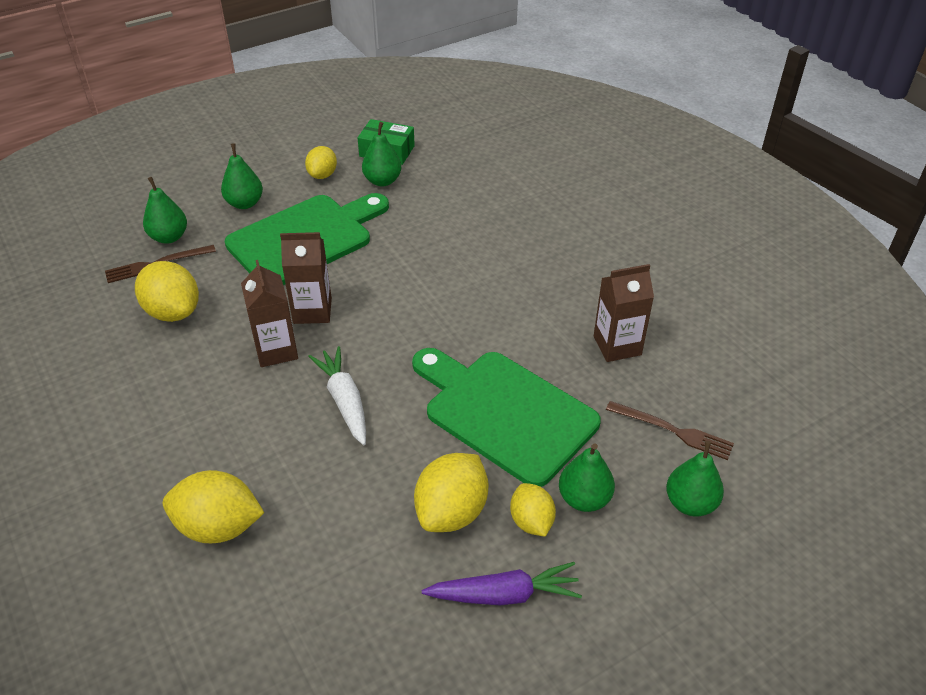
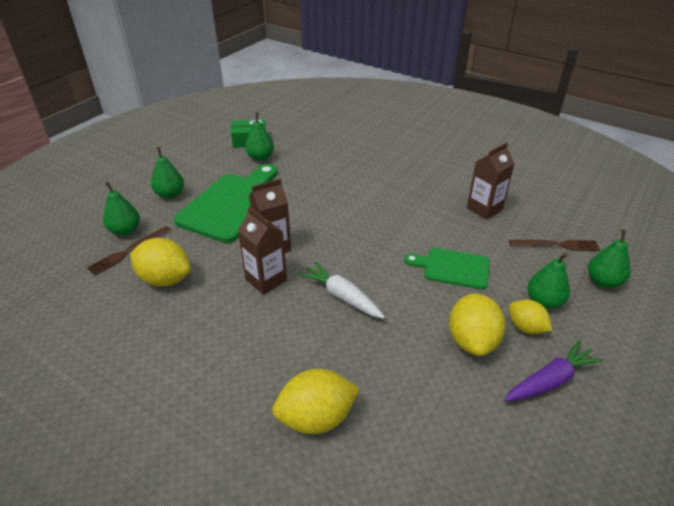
camera: 25 degrees left, 5 degrees down
yellow lemon [305,146,337,179] -> none
green cutting board [412,348,601,487] -> green cutting board [404,248,490,289], size x0.57

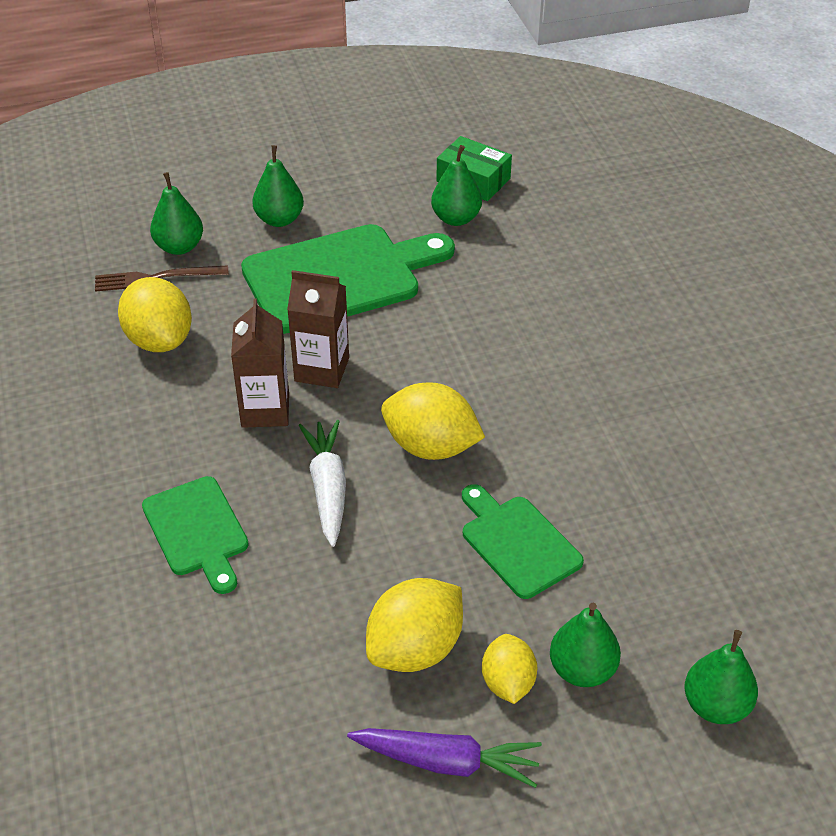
camera: 40 degrees right, 5 degrees up
yellow lemon [272,369,360,434] -> yellow lemon moved to [381,382,485,460]
brown carton [467,142,515,220] -> none
brown fork [509,240,600,251] -> none
none -> green cutting board [142,476,249,594]

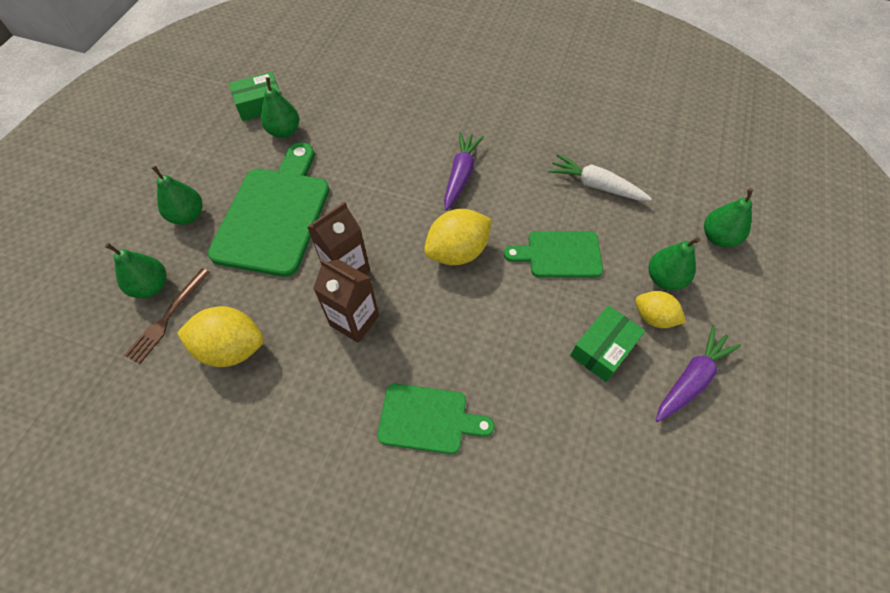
camera: 55 degrees left, 15 degrees up
white carrot [299,420,346,547] -> white carrot moved to [548,154,652,201]
yellow lemon [366,578,463,672] -> green box [570,305,645,382]
none -> purple carrot [444,131,484,211]

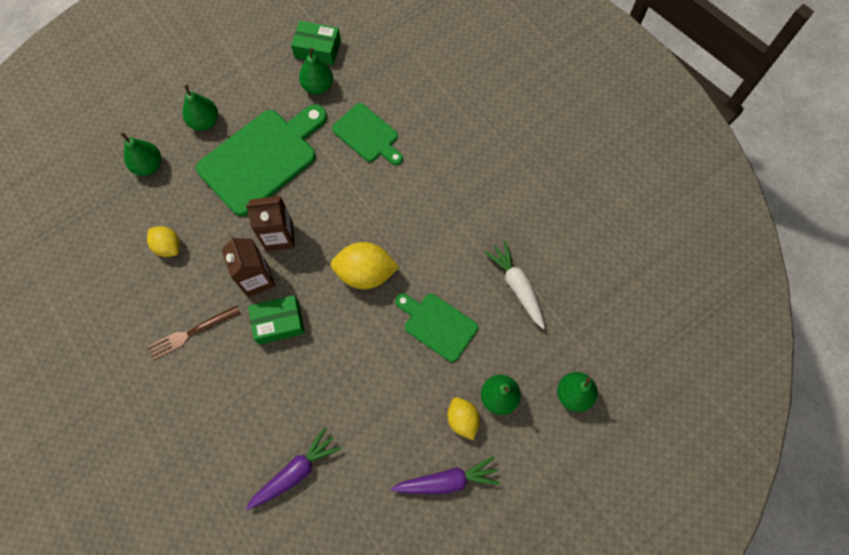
camera: 35 degrees right, 10 degrees up
brown fork [124,268,210,364] -> brown fork moved to [148,305,241,360]
yellow lemon [177,306,264,367] -> yellow lemon [147,226,180,257], size x0.63
green cutting board [377,384,494,454] -> green cutting board moved to [332,103,403,165]
purple carrot [444,131,484,211] -> purple carrot moved to [246,427,341,510]
green box [570,305,645,382] -> green box moved to [248,295,305,345]

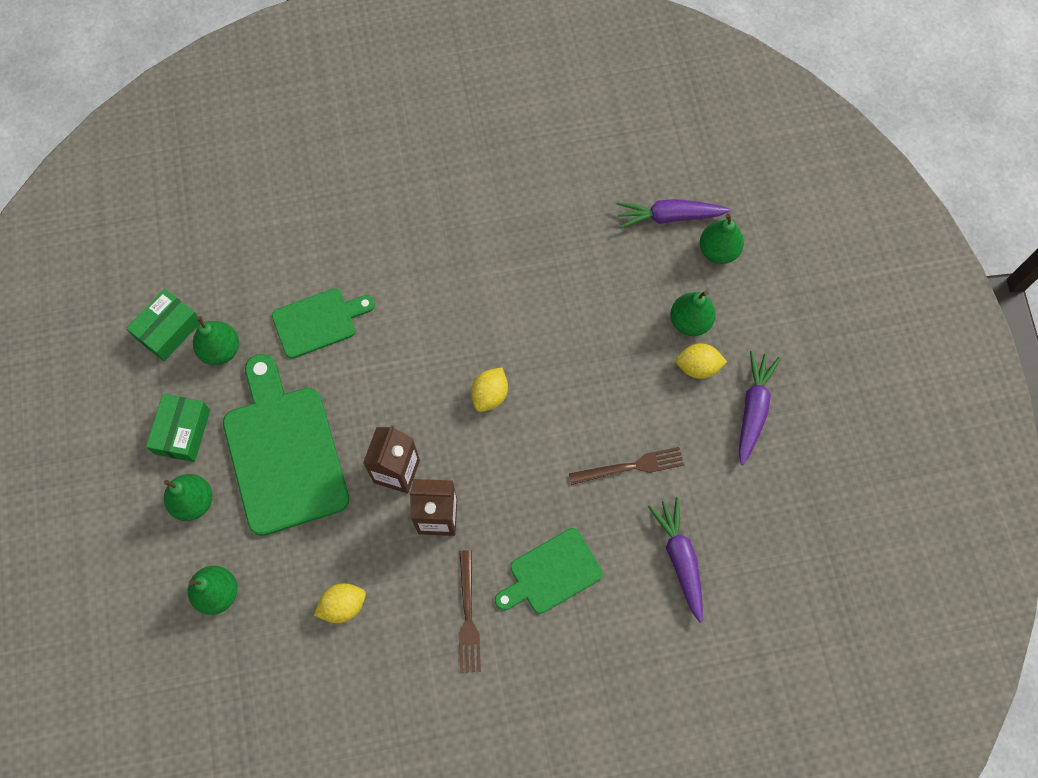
camera: 65 degrees left, 0 degrees up
green box [248,295,305,345] -> green box moved to [146,394,210,462]
yellow lemon [331,242,399,289] -> yellow lemon [471,367,508,412], size x0.63
green cutting board [395,294,478,362] -> green cutting board moved to [495,528,603,614]
white carrot [484,241,545,329] -> none
none -> brown fork [569,447,684,485]
none -> purple carrot [617,199,730,229]

